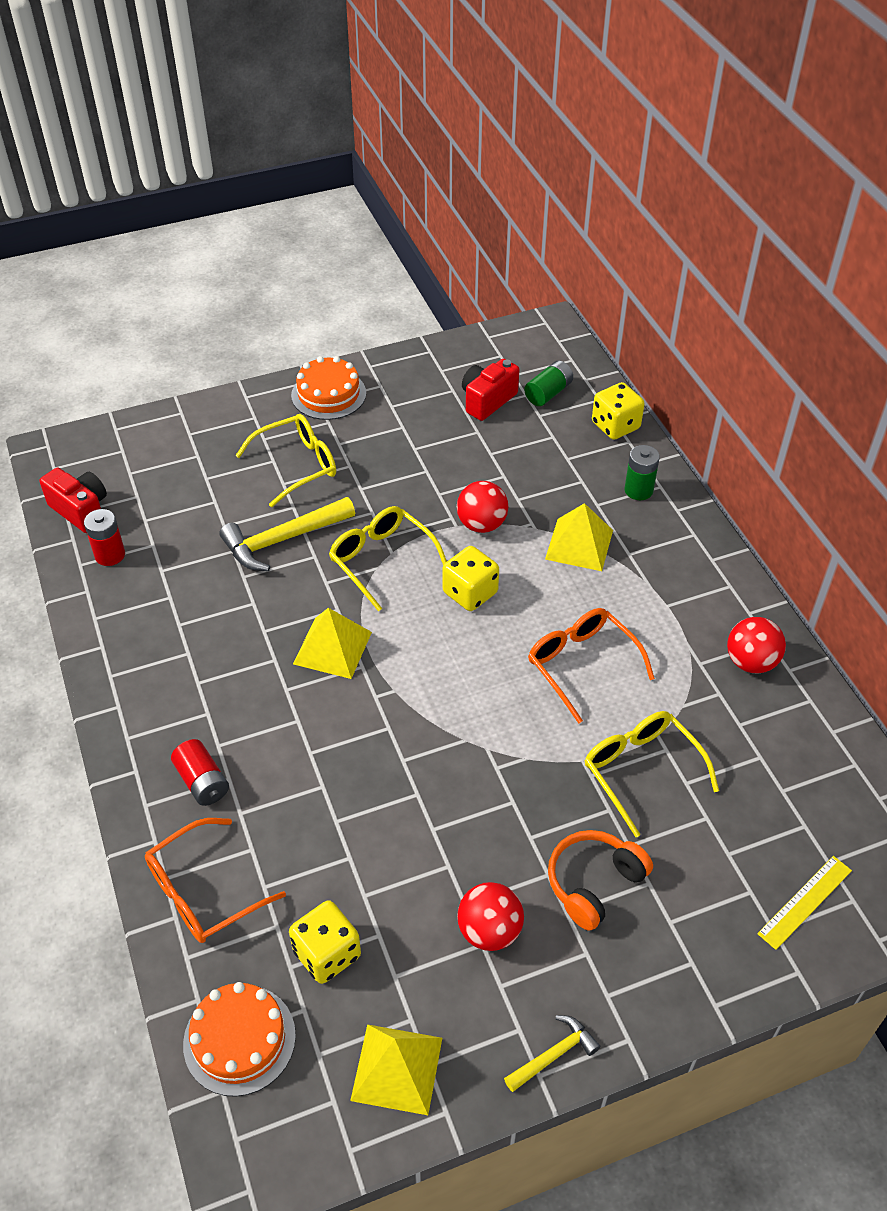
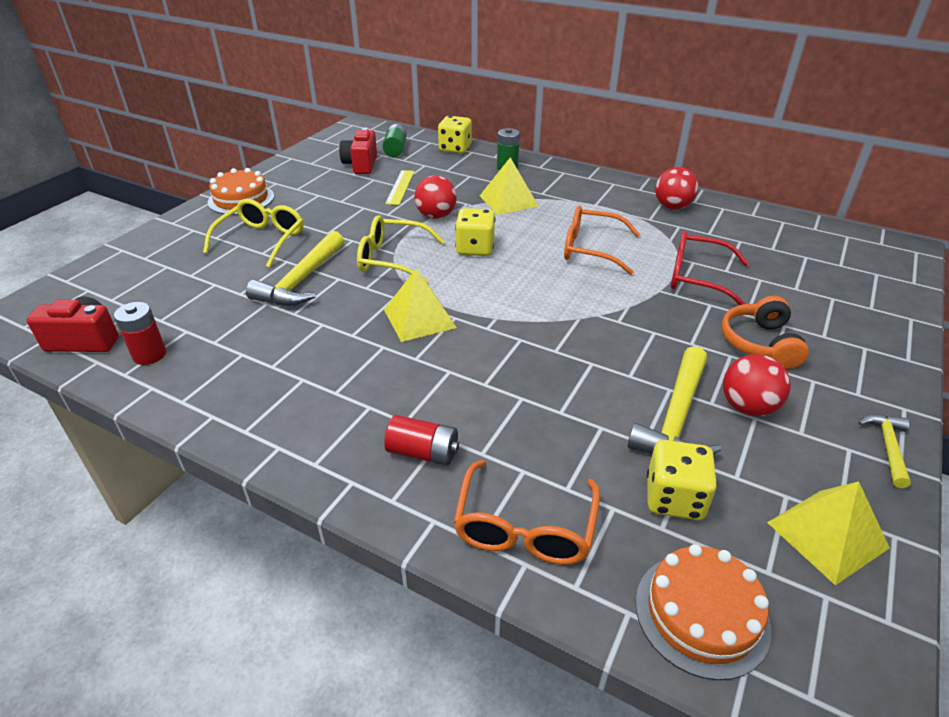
camera: 40 degrees left, 10 degrees down
yellow glasses [585,711,719,837] -> red glasses [671,231,749,305]
yellow ruler [757,856,852,950] -> yellow ruler moved to [385,170,414,205]
none -> yellow hammer [627,346,721,455]

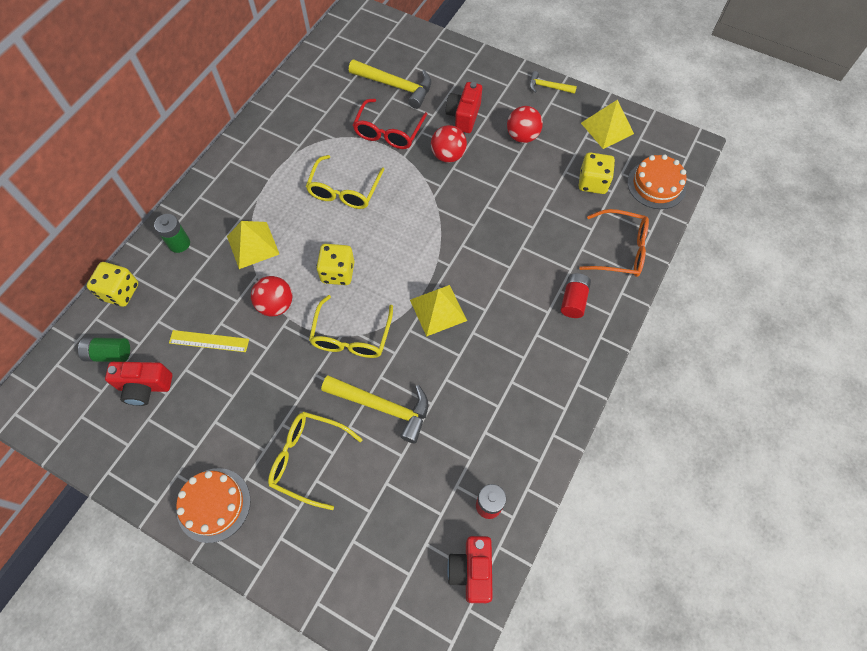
camera: 90 degrees left, 25 degrees up
orange glasses [564,205,640,275] -> yellow glasses [306,155,385,209]
yellow hammer [627,346,721,455] -> yellow hammer moved to [349,60,431,109]
red ball [655,167,698,210] -> red ball moved to [431,125,467,163]
orange headphones [721,296,809,369] -> red camera [446,82,482,133]

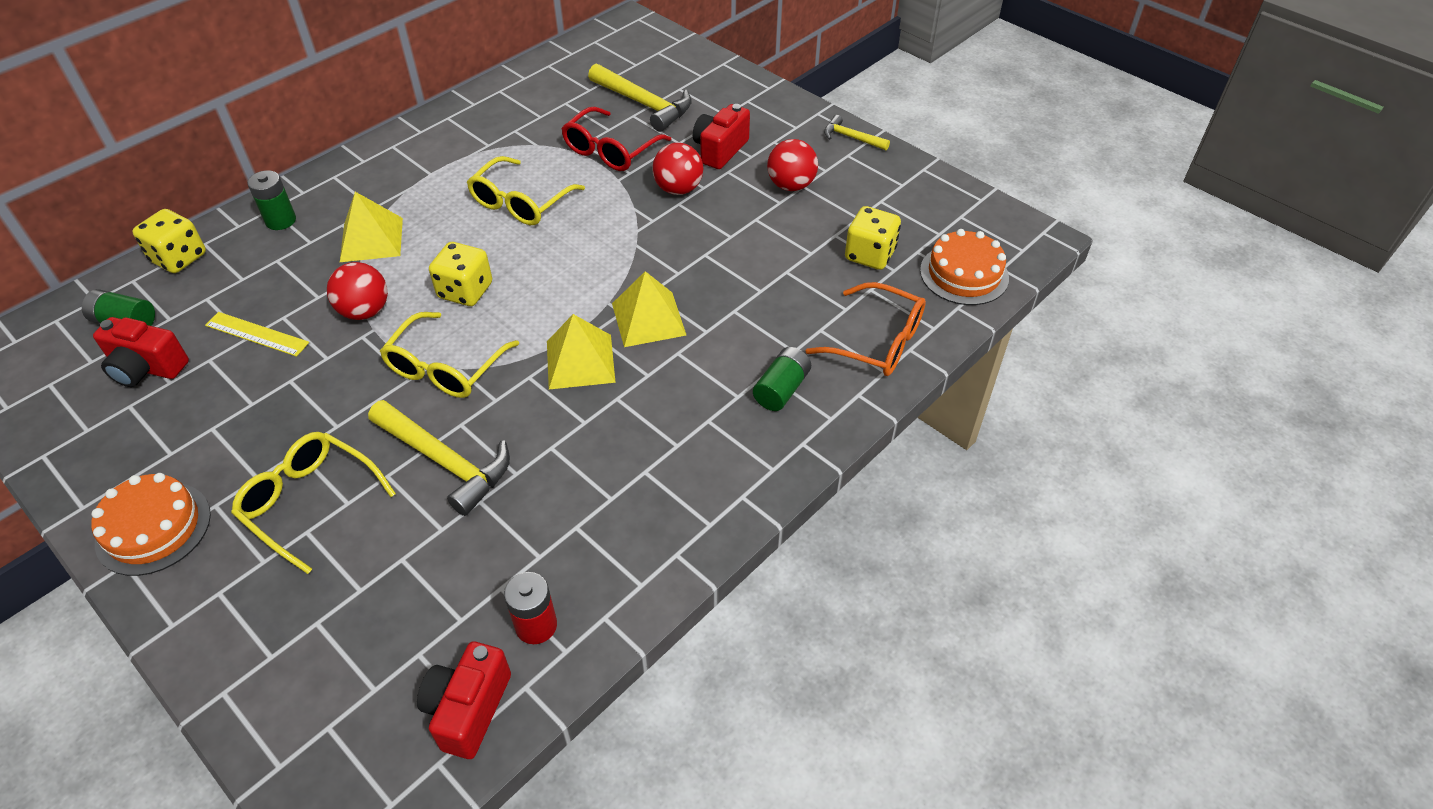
camera: 15 degrees right, 15 degrees down
red battery [561,273,591,318] -> green battery [753,347,811,411]
yellow pyramid [581,99,634,149] -> yellow pyramid moved to [612,271,686,347]

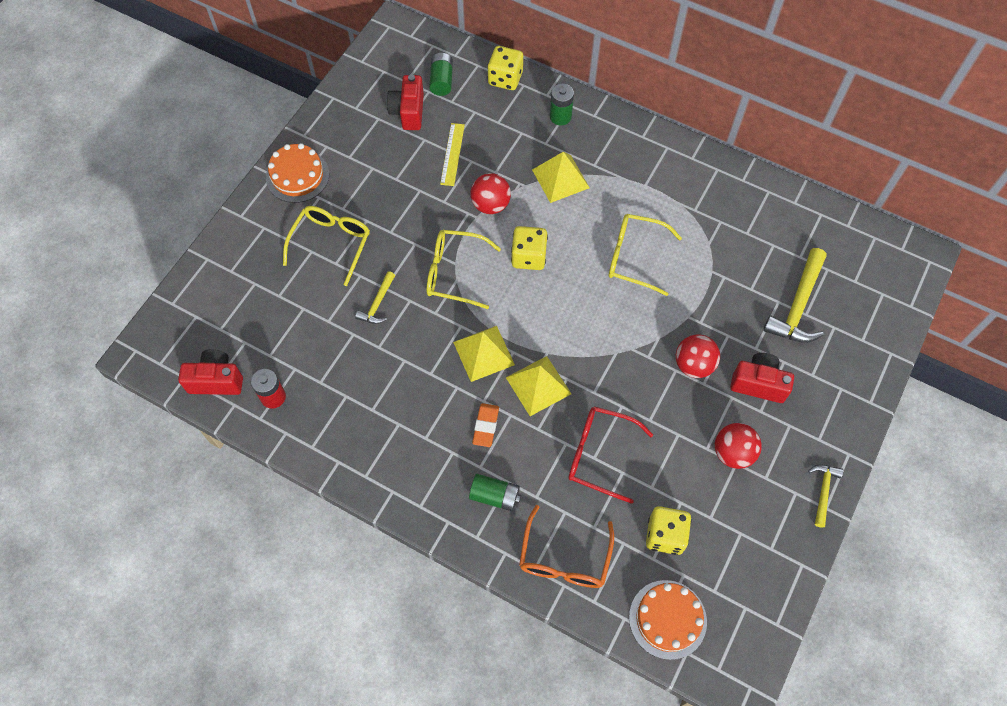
camera: 75 degrees right, 15 degrees up
yellow hammer [368,400,510,516] -> yellow hammer [355,271,395,324], size x0.55
red glasses [561,107,672,171] -> red glasses moved to [568,406,653,504]
none -> orange eraser [472,403,499,447]

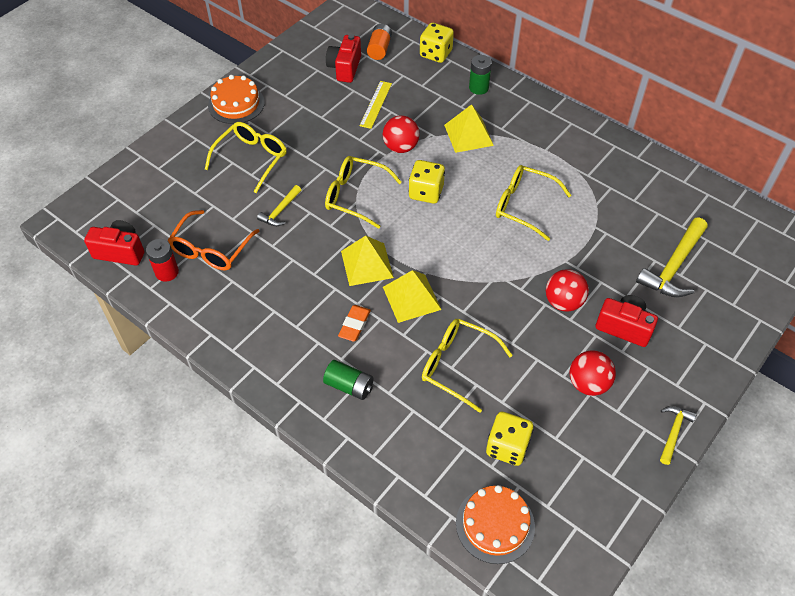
camera: 10 degrees right, 10 degrees down
green battery [429,53,453,96] -> orange battery [367,24,392,60]
orange glasses [519,505,614,588] -> orange glasses moved to [167,210,259,270]
red glasses [568,406,653,504] -> yellow glasses [422,319,513,413]

